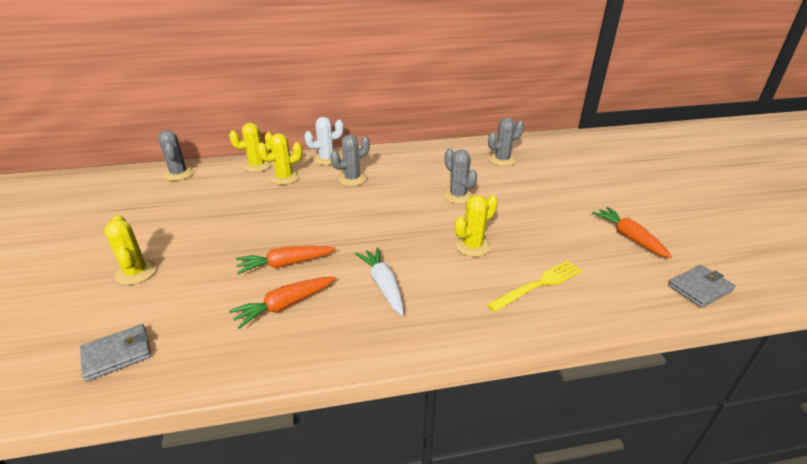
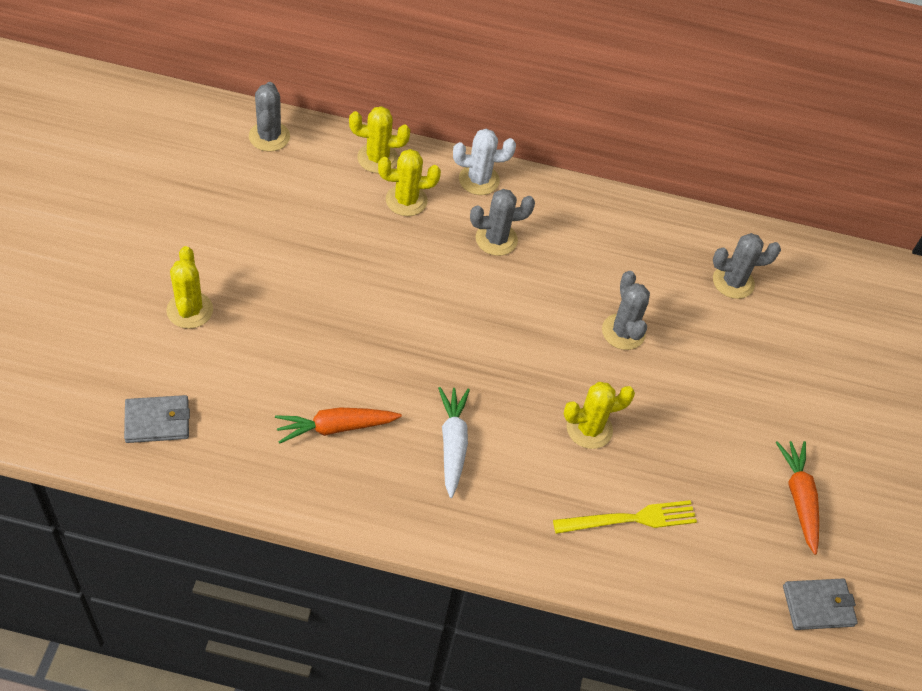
camera: 15 degrees right, 20 degrees up
orange carrot [236,246,336,274] -> none

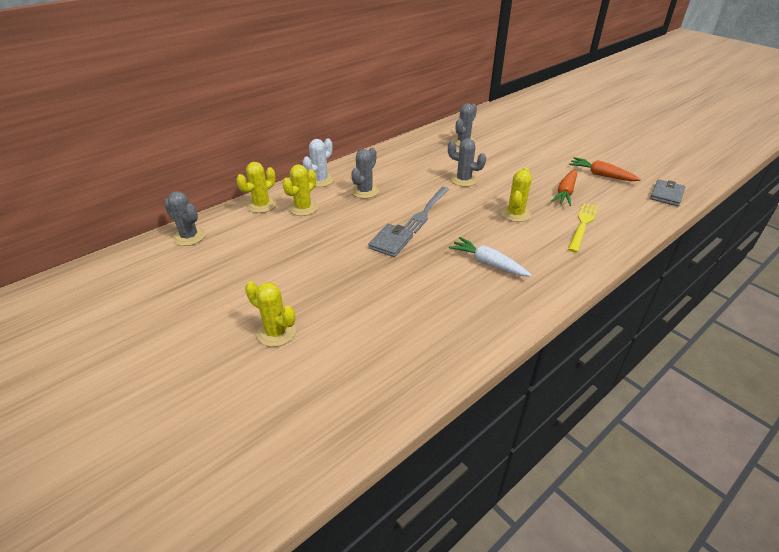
camera: 45 degrees left, 15 degrees down
grey wallet [124,395,190,443] -> grey wallet moved to [368,224,413,257]
orange carrot [275,407,402,444] -> orange carrot moved to [551,169,577,206]
none -> grey fork [404,187,449,233]

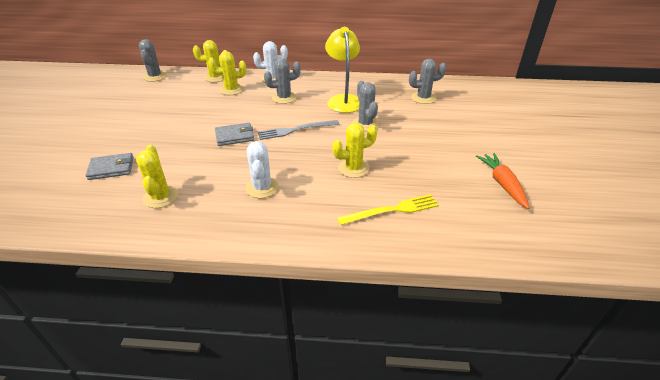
camera: 45 degrees right, 0 degrees up
yellow cactus [245,281,296,347] -> yellow cactus moved to [136,145,178,208]
white carrot [449,237,532,277] -> white cactus [245,141,279,198]
orange carrot [551,169,577,206] -> none
grey wallet [650,179,685,206] -> grey wallet moved to [86,153,134,180]
none -> yellow lamp [325,27,360,113]

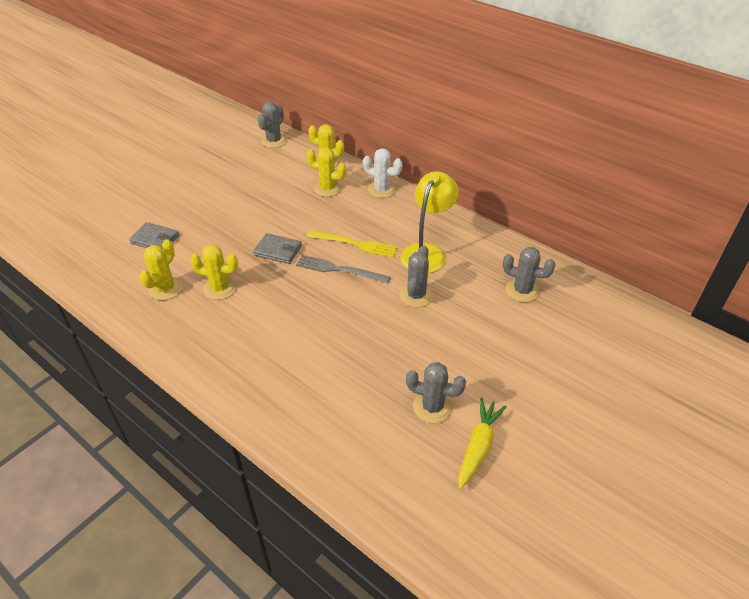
camera: 35 degrees right, 5 degrees up
white cactus [245,141,279,198] -> none
grey cactus [264,58,301,104] -> grey cactus moved to [406,362,466,423]
yellow cactus [332,123,377,178] -> yellow cactus moved to [190,244,238,300]
yellow fork [337,194,439,225] -> yellow fork moved to [307,231,398,258]
orange carrot [476,153,529,209] -> yellow carrot [458,398,507,489]

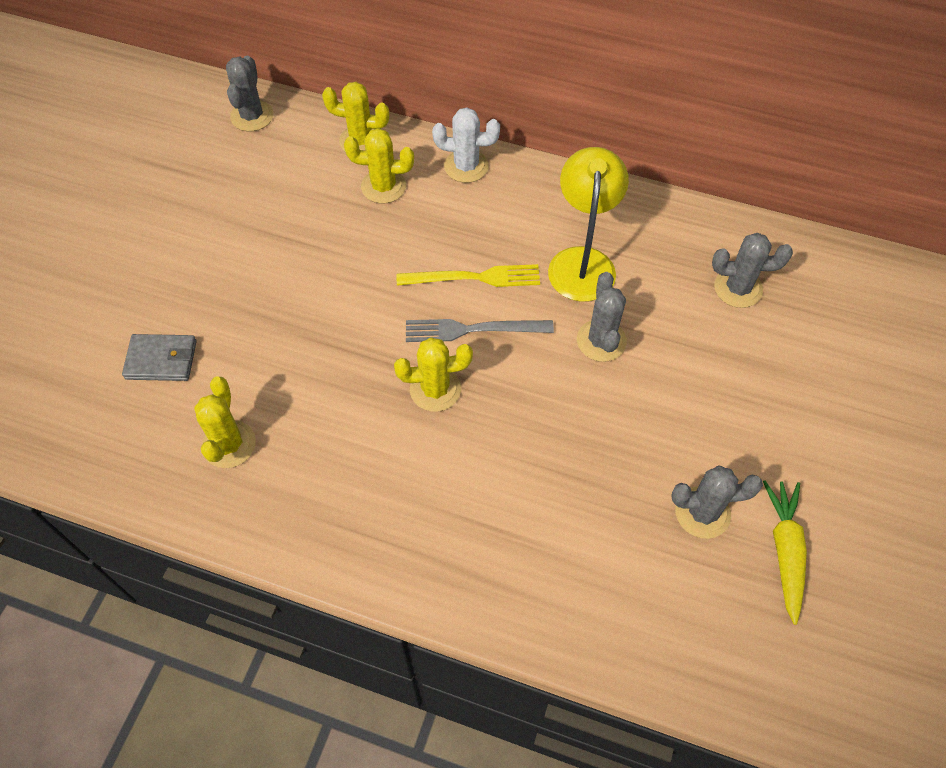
camera: 20 degrees left, 15 degrees up
yellow cactus [190,244,238,300] -> yellow cactus moved to [394,337,473,412]
grey wallet [253,233,302,264] -> none

